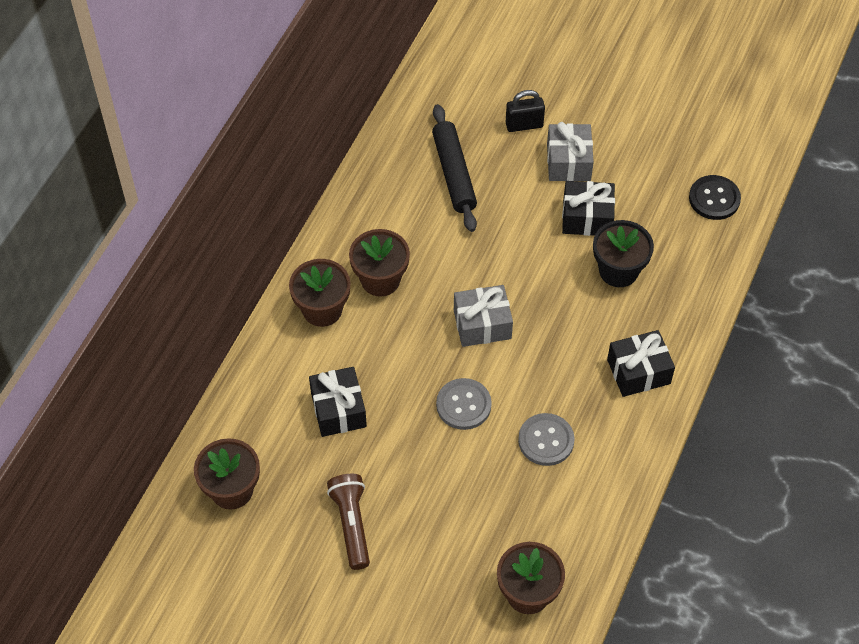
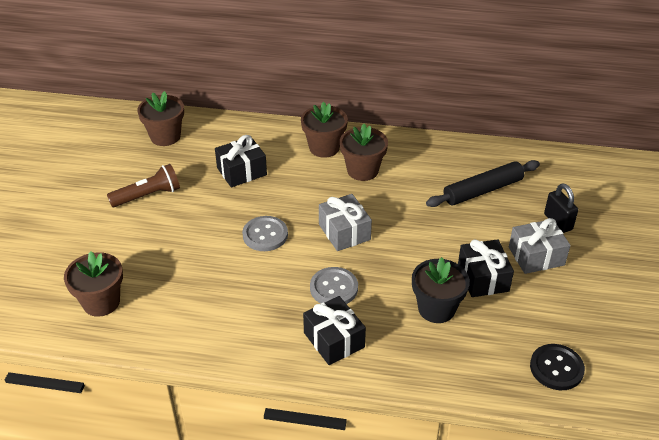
camera: 75 degrees right, 15 degrees down
grey button [518,413,575,466] -> grey button moved to [310,267,358,304]

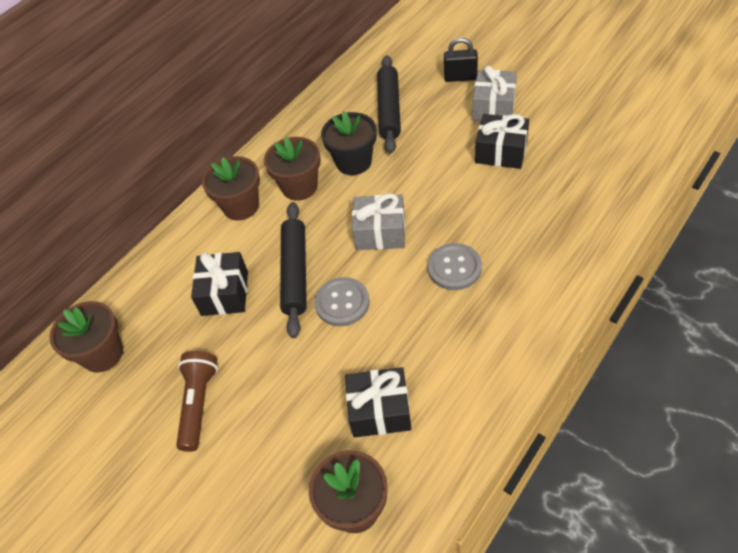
camera: 55 degrees left, 10 degrees up
black gift [303,296,366,365] -> black gift moved to [345,367,412,437]
black flower pot [412,257,470,323] -> black flower pot moved to [321,111,377,175]
black button [530,344,585,390] -> none
none -> black rolling pin [280,202,307,338]

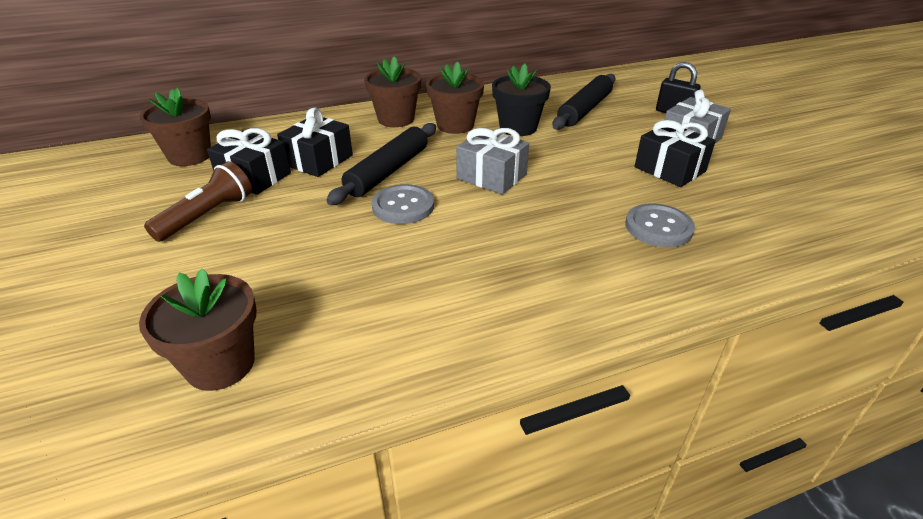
camera: 25 degrees right, 15 degrees down
black gift [345,367,412,437] -> black gift moved to [207,128,291,195]
grey button [427,243,482,290] -> grey button moved to [625,204,695,247]

